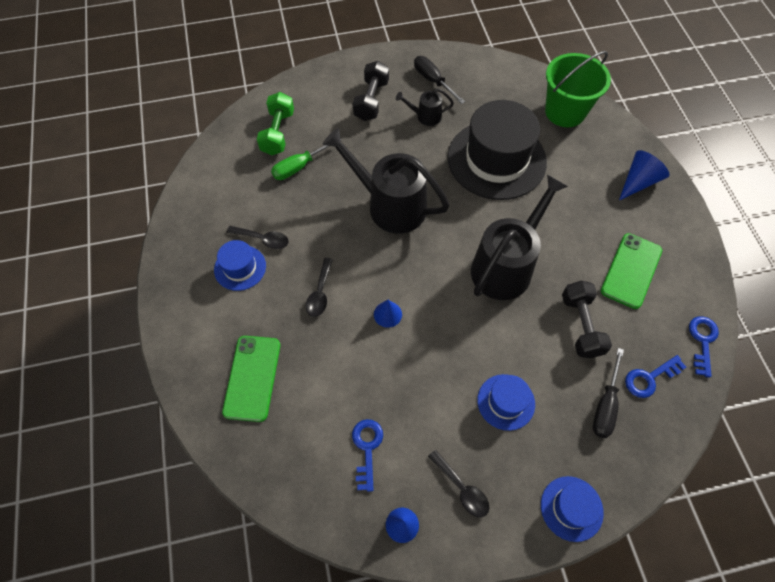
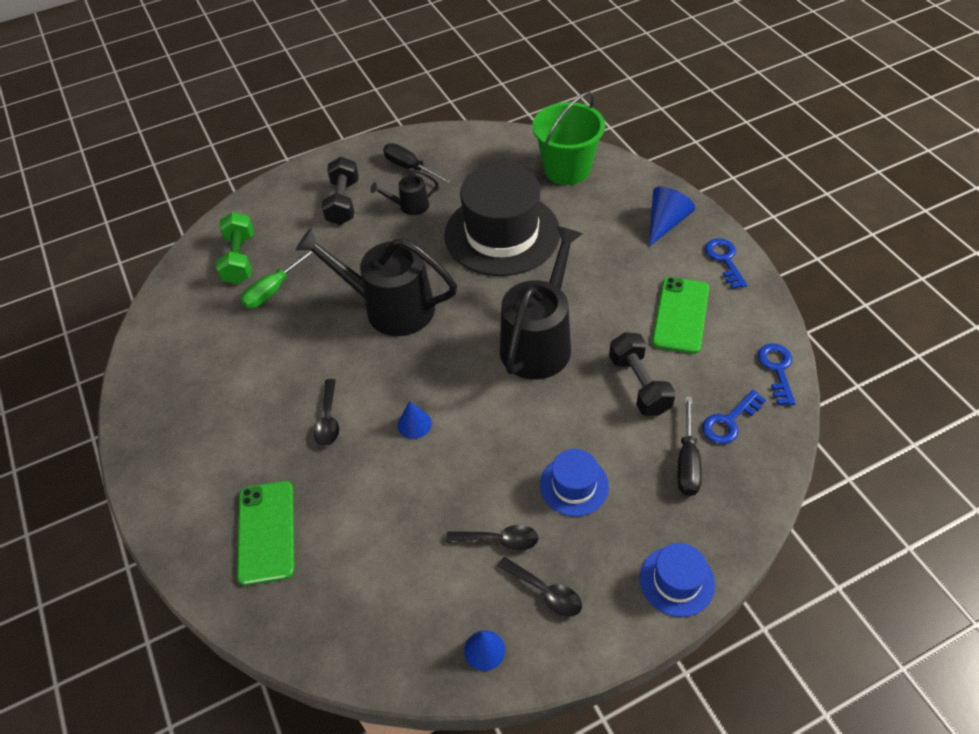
camera: 10 degrees left, 10 degrees down
blue hat [214,240,266,291] -> none
black spoon [227,226,289,249] -> black spoon moved to [446,525,539,551]
blue key [352,419,383,492] -> blue key moved to [705,238,747,289]

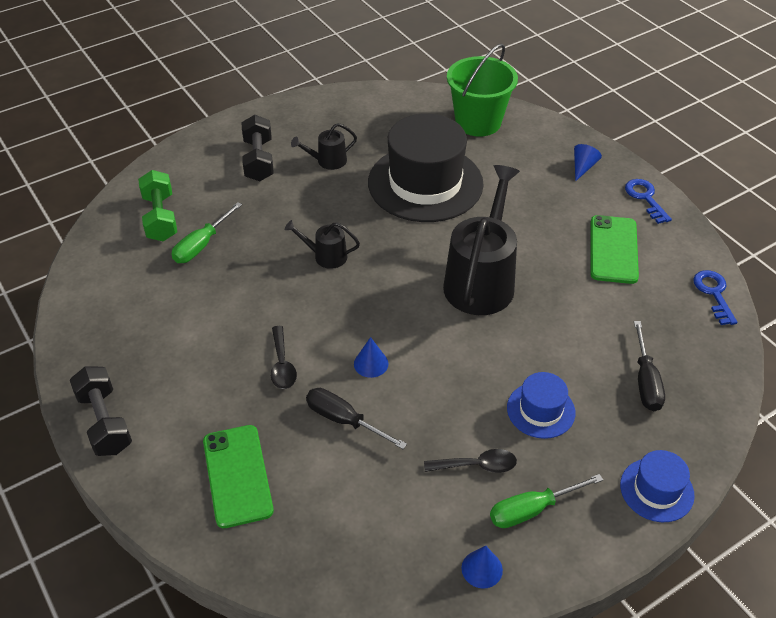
camera: 10 degrees left, 5 degrees down
black watering can [296,228,457,336] -> black watering can [285,220,360,269], size x0.47
black screwdriver [383,143,452,184] -> black screwdriver moved to [306,388,407,449]
black spoon [497,557,582,617] -> green screwdriver [490,474,603,528]
black dumbbell [609,332,676,416] -> black dumbbell moved to [70,366,132,456]
blue cone [649,186,695,247] -> blue cone [574,144,602,181], size x0.64
blue key [702,390,766,444] -> none

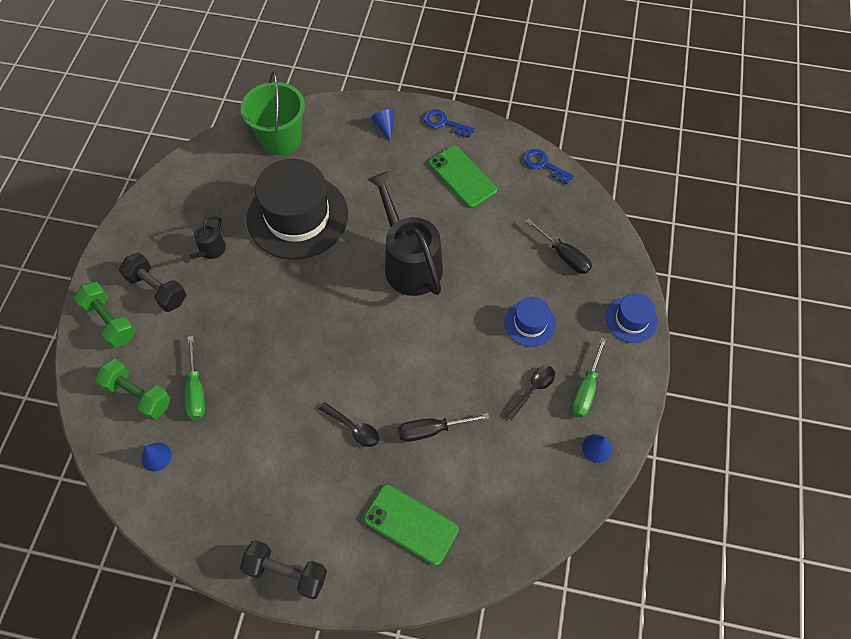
camera: 45 degrees left, 15 degrees up
black watering can [285,220,360,269] -> none
blue cone [354,337,388,378] -> blue cone moved to [141,443,172,472]
none -> green dumbbell [73,282,136,348]

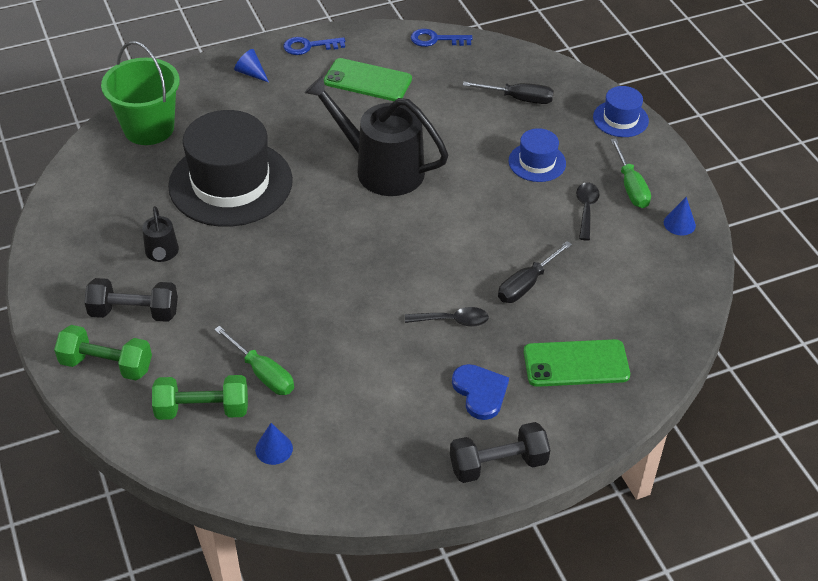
camera: 35 degrees left, 15 degrees down
none -> blue heart [452,364,509,420]

